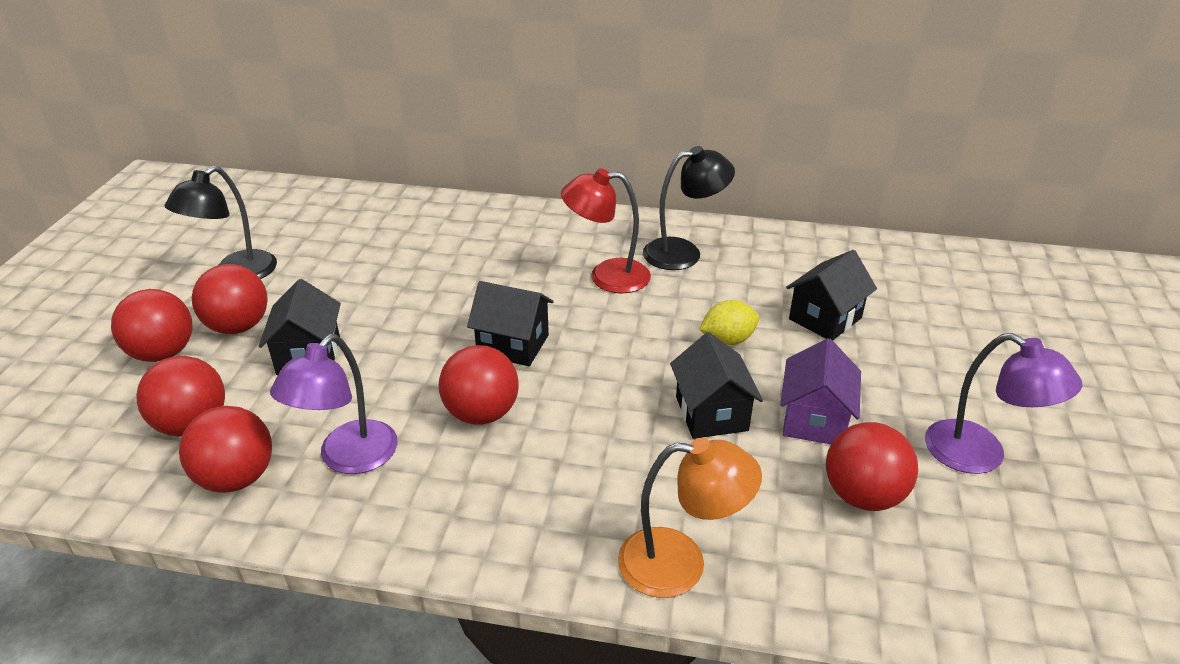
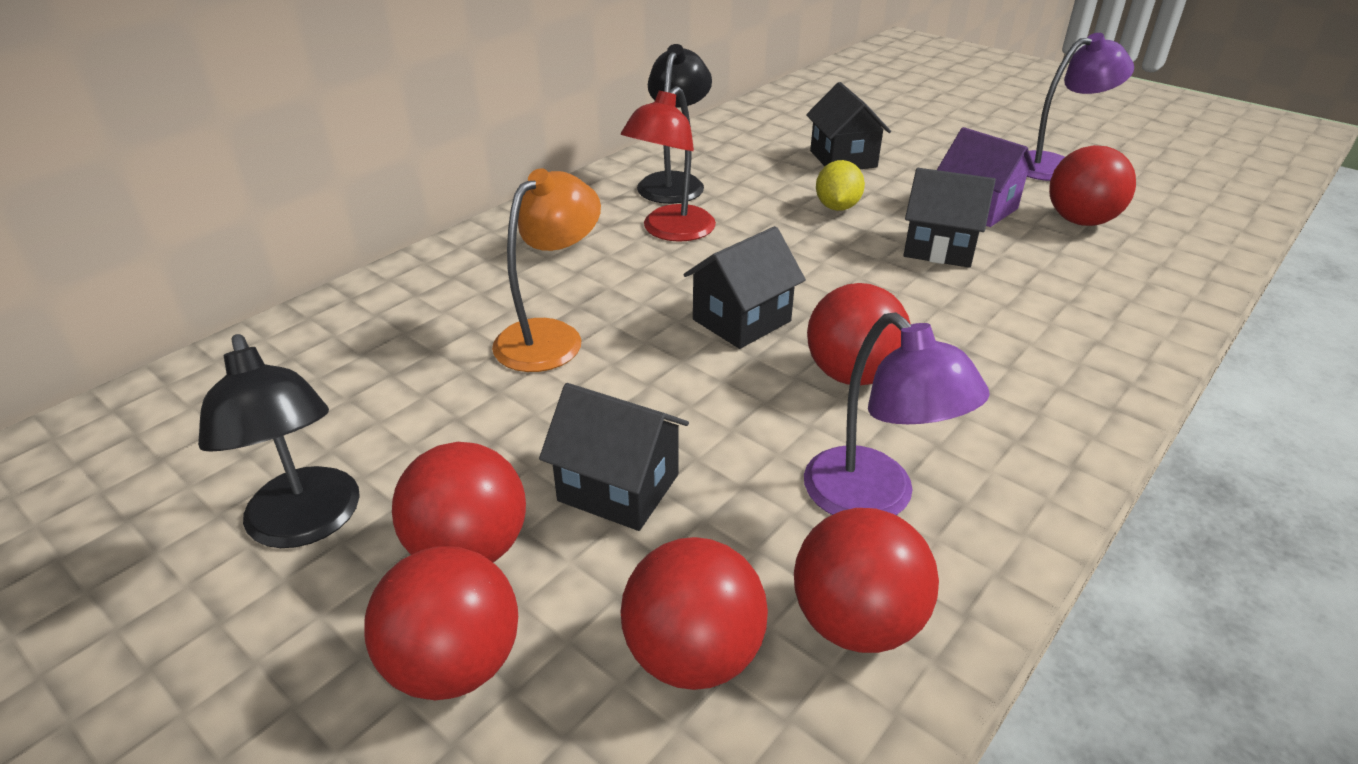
camera: 60 degrees left, 0 degrees up
orange lamp [618,438,762,598] -> orange lamp moved to [492,168,601,372]

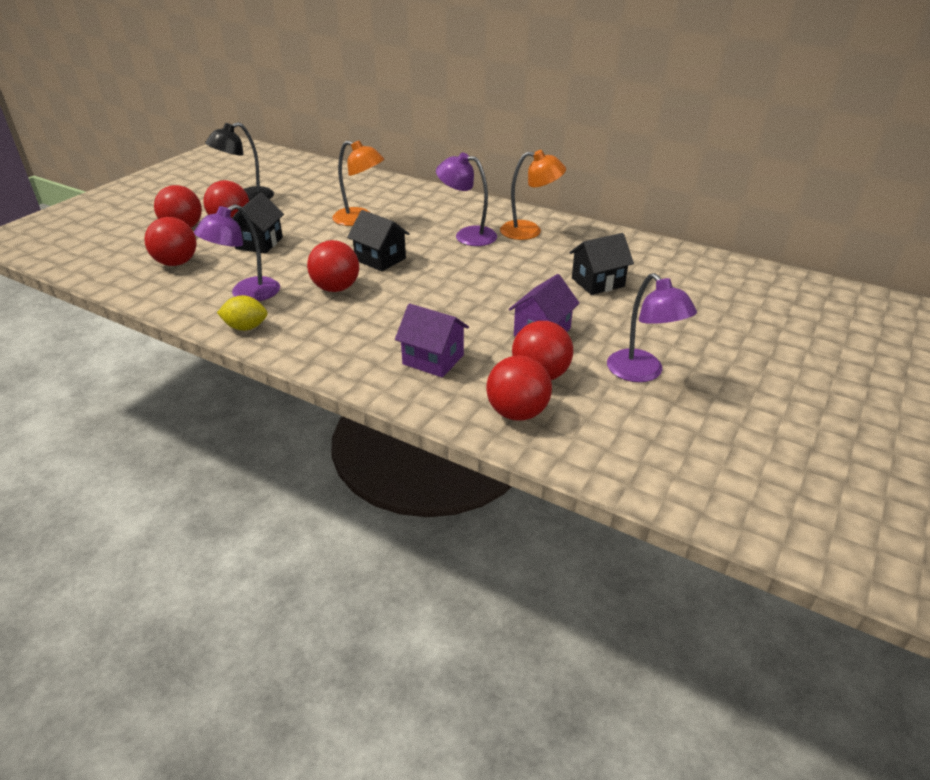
camera: 80 degrees right, 0 degrees up
red lamp [621,86,716,242] -> purple lamp [436,152,497,246]
black lamp [637,44,712,204] -> orange lamp [500,150,566,240]
red ball [794,508,939,653] -> red ball moved to [486,355,552,421]
yellow lemon [816,160,865,211] -> yellow lemon moved to [217,295,268,331]
black house [904,168,996,268] -> none
none -> purple house [395,304,469,377]

